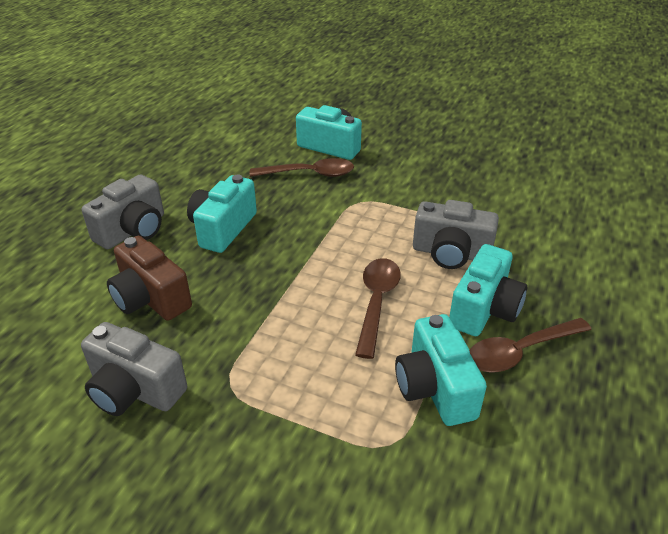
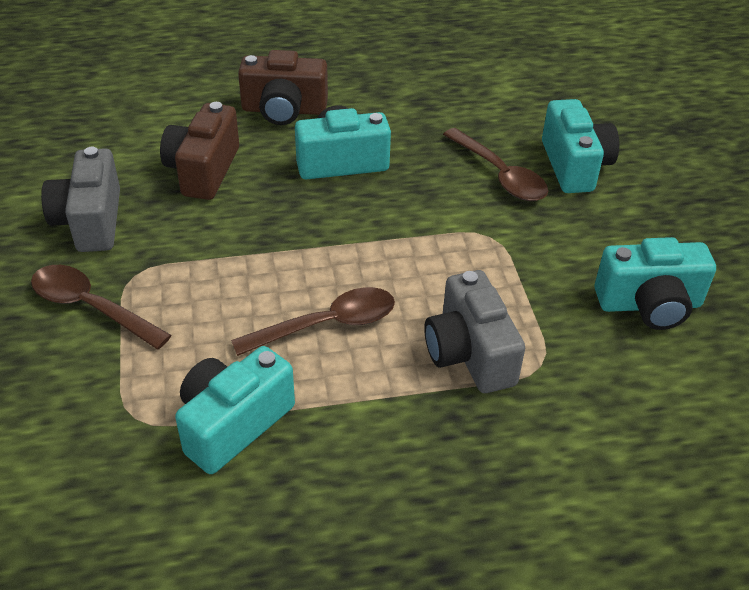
camera: 55 degrees right, 5 degrees up
grey camera [82,174,164,249] -> brown camera [238,50,328,125]
turquoise camera [449,244,527,336] -> turquoise camera moved to [595,237,716,330]
brown spoon [470,318,592,373] -> brown spoon moved to [31,265,172,349]

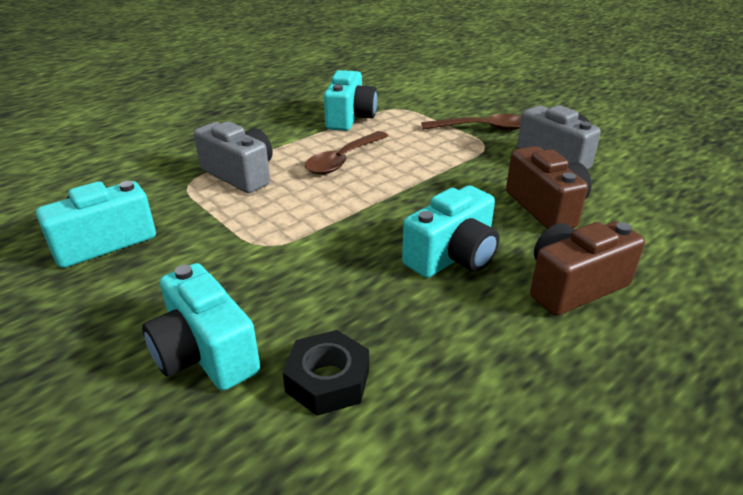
camera: 150 degrees right, 10 degrees down
brown spoon [443,128,548,201] -> none
none -> black nut [283,330,369,416]

